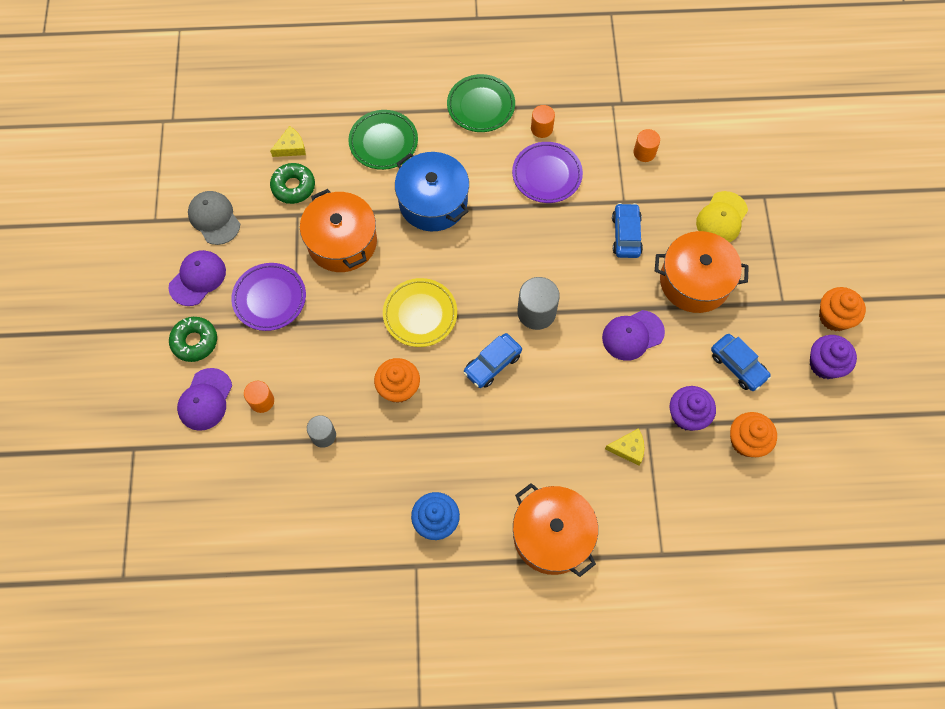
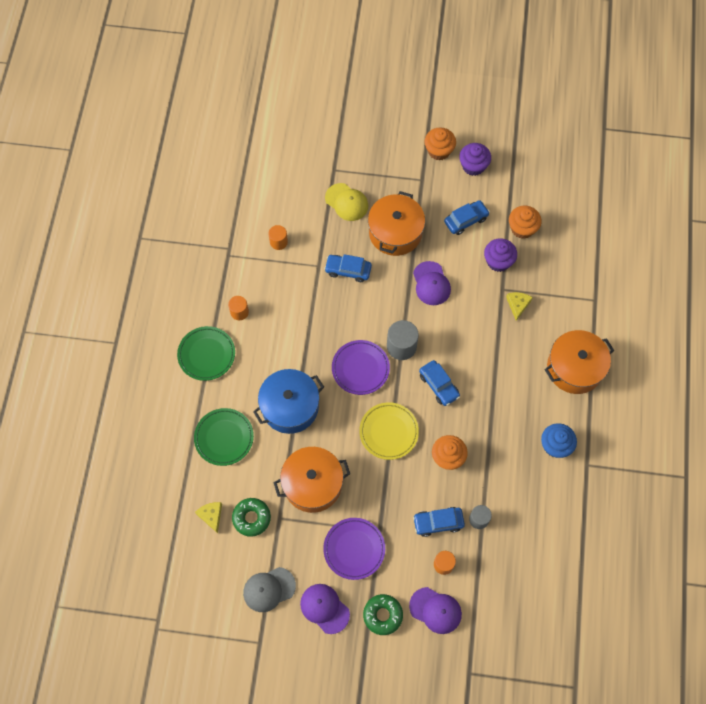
camera: 80 degrees left, 0 degrees up
purple plate [512,142,583,203] -> purple plate moved to [332,340,390,395]
none -> blue car [413,507,465,537]

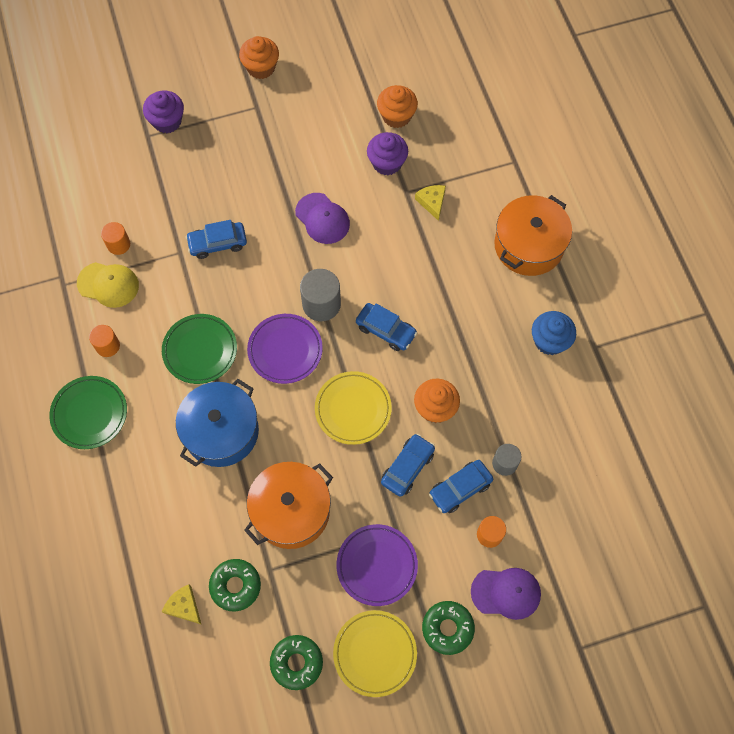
camera: 25 degrees left, 0 degrees up
green plate [194,408,254,466] -> green plate moved to [162,314,237,384]
grey cap [243,567,296,612] -> green donut [270,635,323,690]
purple cap [300,584,350,634] -> yellow plate [333,610,417,697]
yellow cap [325,183,368,221] -> yellow cap moved to [77,262,139,308]
orange pot [368,191,425,256] -> none
blue car [444,200,490,235] -> blue car moved to [381,434,435,497]
purple cupcake [459,143,491,176] -> purple cupcake moved to [143,91,184,133]

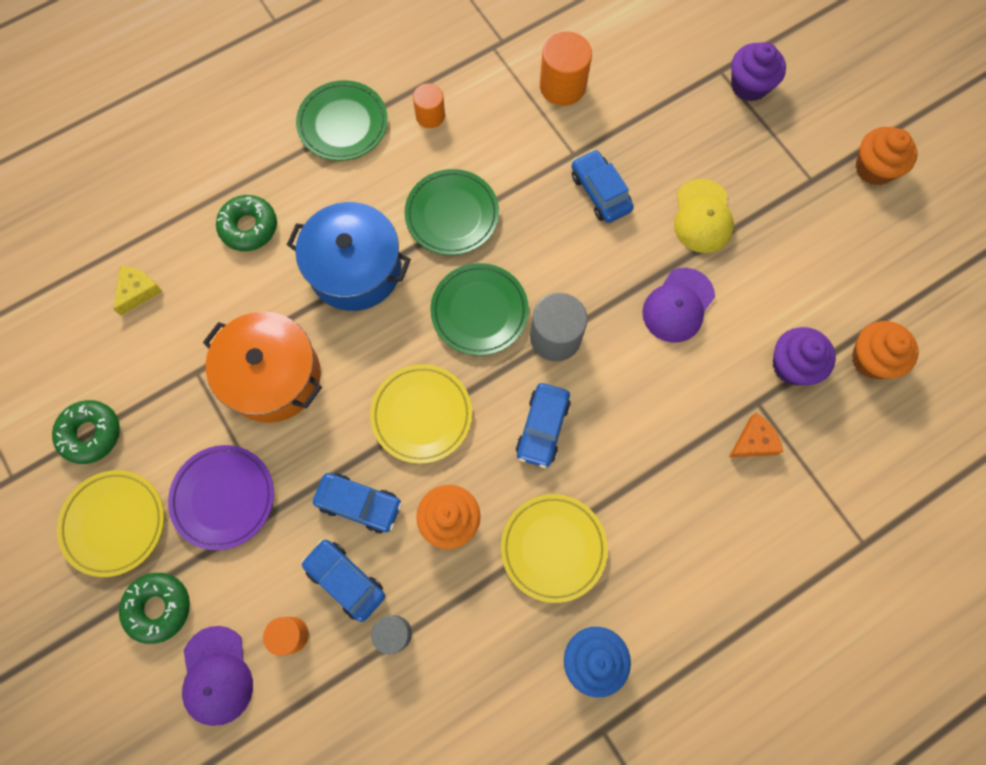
camera: 75 degrees right, 5 degrees up
yellow cap [77,262,139,308] -> yellow cap moved to [674,179,734,253]
orange cylinder [101,222,130,255] -> orange cylinder [540,32,592,106], size x1.61
green donut [209,559,261,612] -> green donut moved to [216,195,277,251]
purple plate [247,314,323,384] -> green plate [430,263,529,356]
yellow cheese [415,185,446,221] -> orange cheese [729,413,784,457]
orange pot [494,195,572,276] -> none
none -> yellow plate [501,494,608,603]

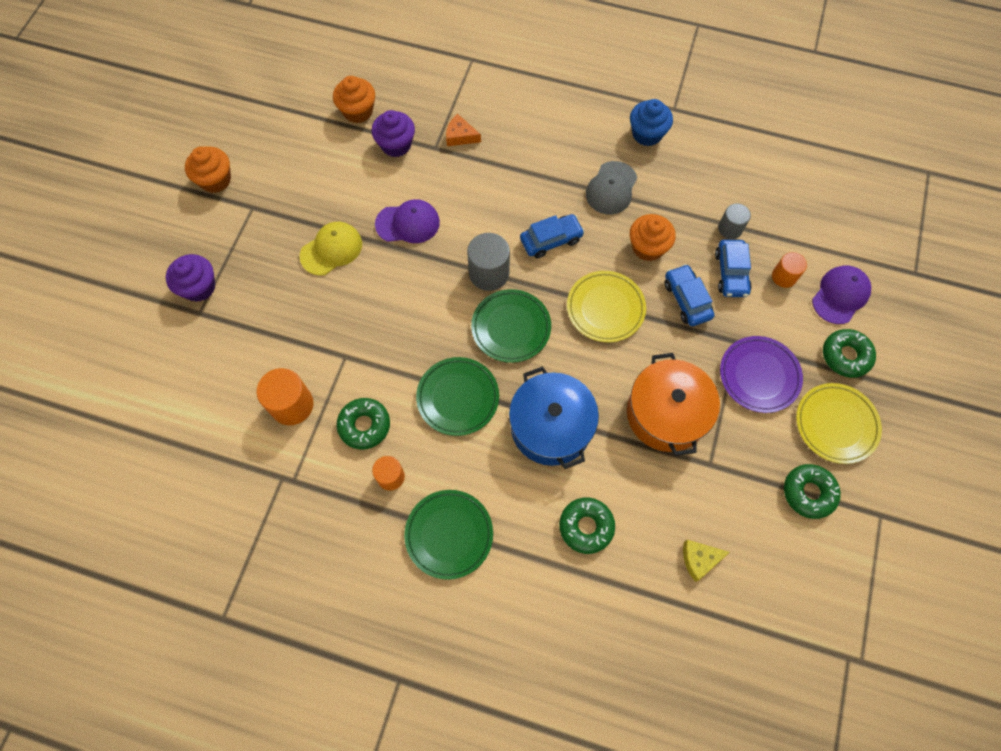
camera: 130 degrees left, 5 degrees down
yellow plate [501,494,608,603] -> grey cap [586,161,637,214]
blue car [571,149,634,223] -> none
none -> green donut [336,398,390,449]

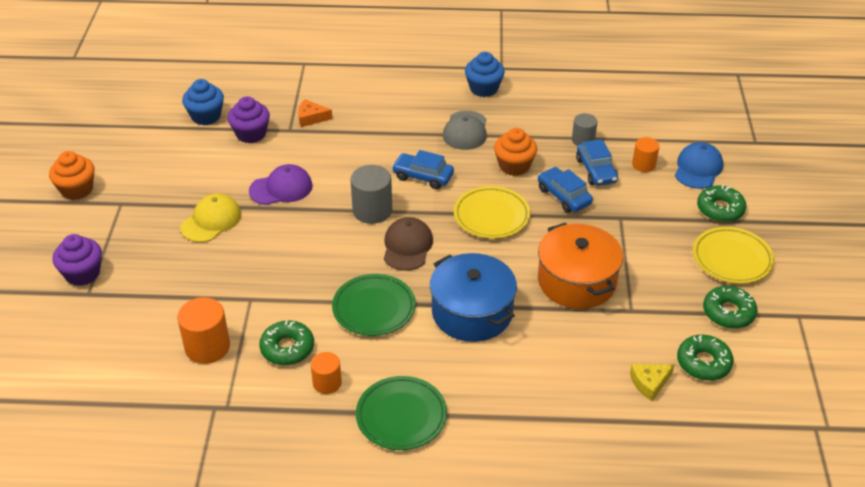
camera: 15 degrees left, 25 degrees down
orange cupcake [333,76,375,123] -> blue cupcake [182,79,224,125]
green plate [471,289,551,363] -> brown cap [384,217,433,270]
blue car [520,214,585,258] -> blue car turned 120 degrees counterclockwise [392,150,454,189]
green donut [559,498,615,554] -> green donut moved to [677,335,733,381]
purple plate [720,336,803,413] -> none
purple cap [812,266,871,324] -> blue cap [675,142,723,189]

